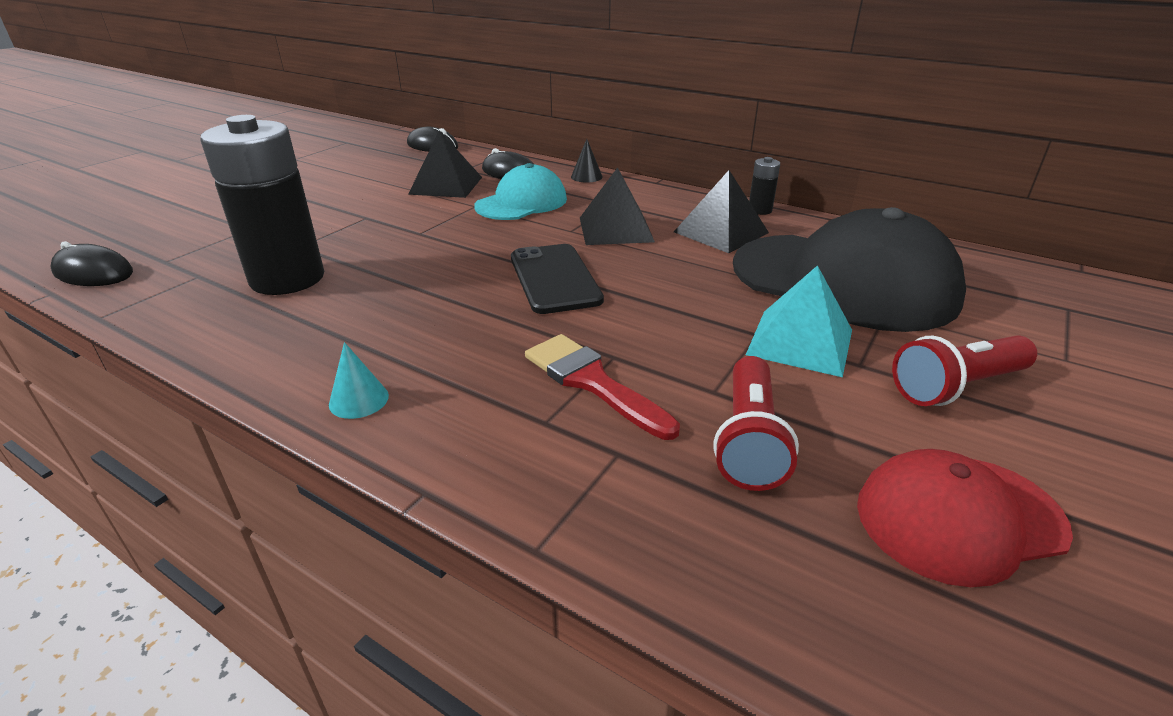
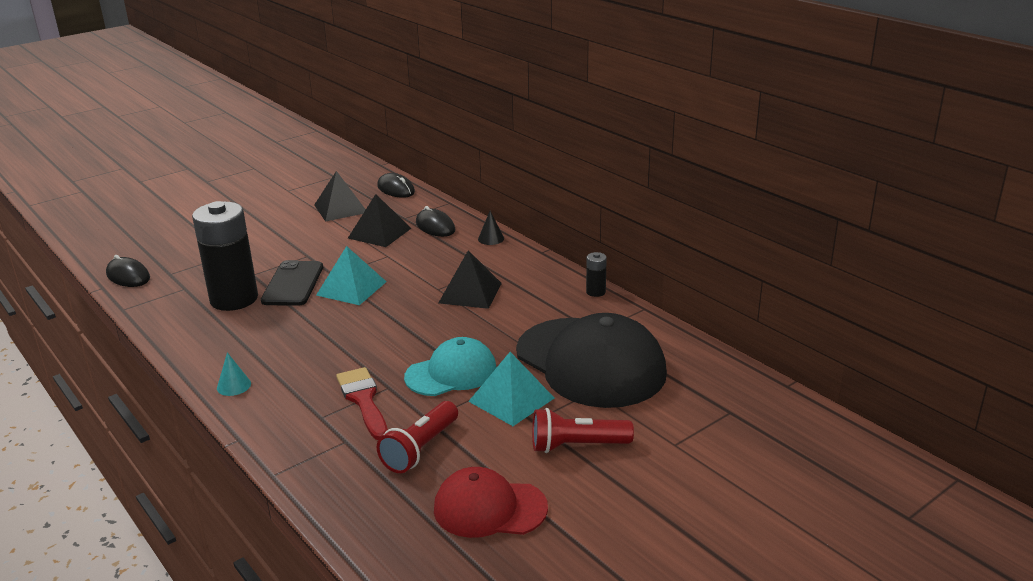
camera: 20 degrees right, 5 degrees down
turquoise cap [474,163,567,220] -> turquoise cap moved to [404,337,497,396]
black phone [511,244,604,314] -> black phone moved to [261,260,323,306]
black pyramid [674,170,769,253] -> black pyramid moved to [314,171,366,222]
none -> turquoise pyramid [316,246,386,305]

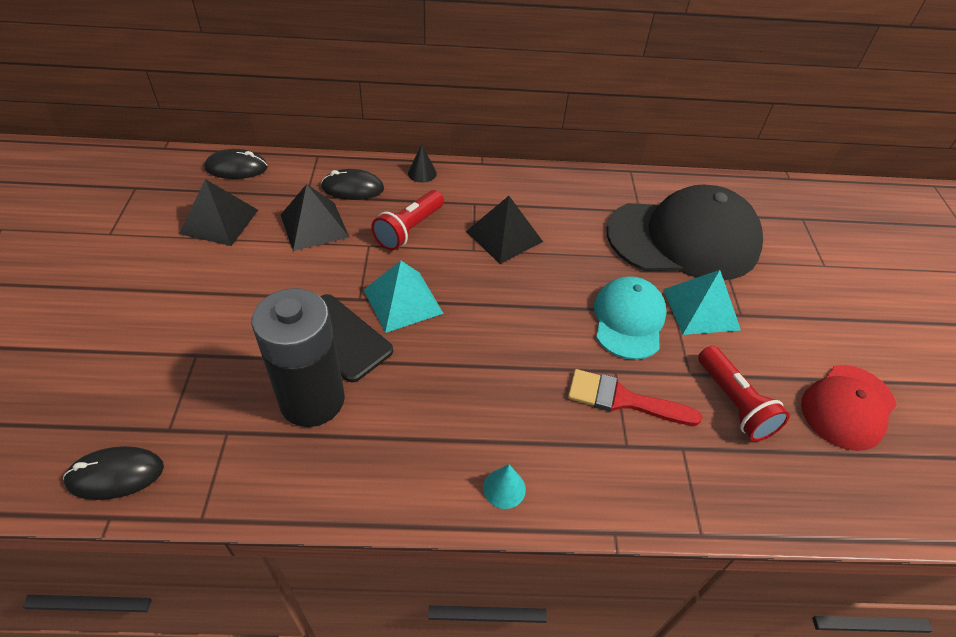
camera: 55 degrees left, 20 degrees up
red flashlight [532,408,634,453] -> red flashlight moved to [371,190,444,250]
black battery [586,252,607,297] -> none

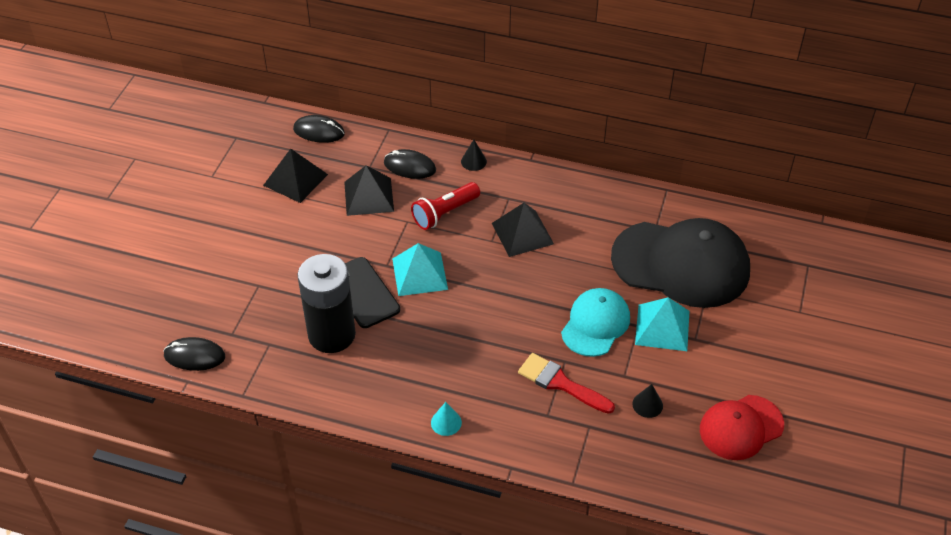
camera: 20 degrees right, 0 degrees up
red flashlight [698,346,790,441] -> black cone [632,384,663,418]

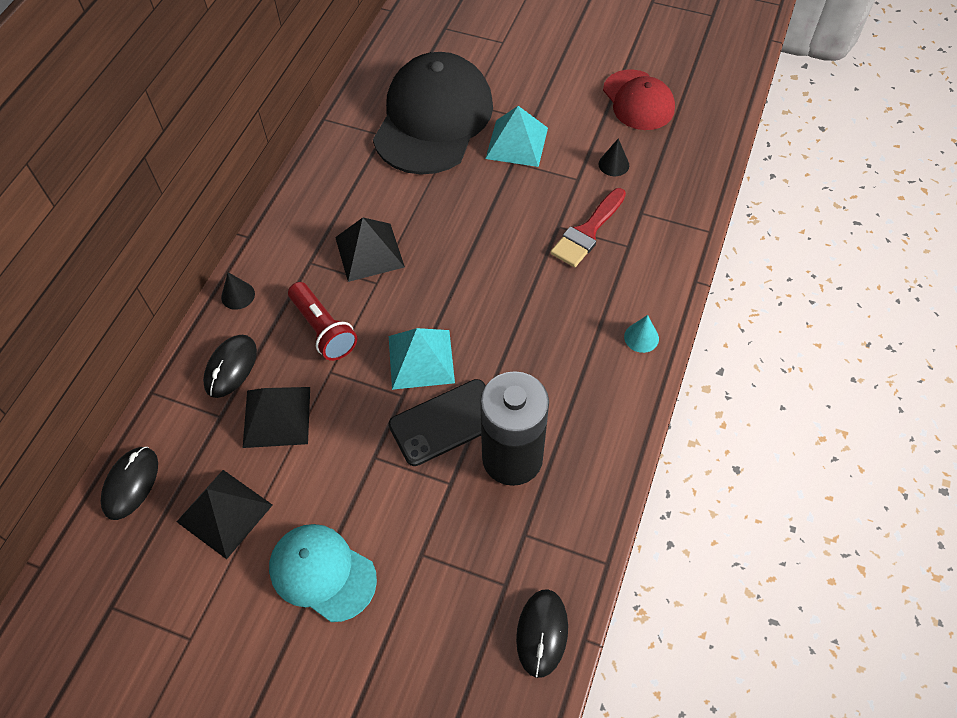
camera: 85 degrees left, 10 degrees up
turquoise cap [561,288,630,357] -> turquoise cap moved to [269,524,377,622]

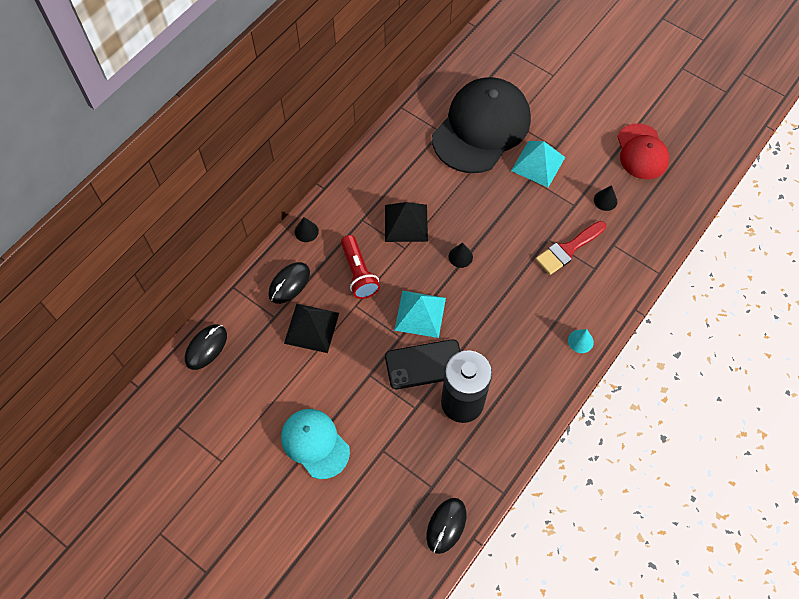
camera: 15 degrees right, 5 degrees up
black pyramid [177,470,272,559] -> none
none -> black cone [449,243,473,268]

